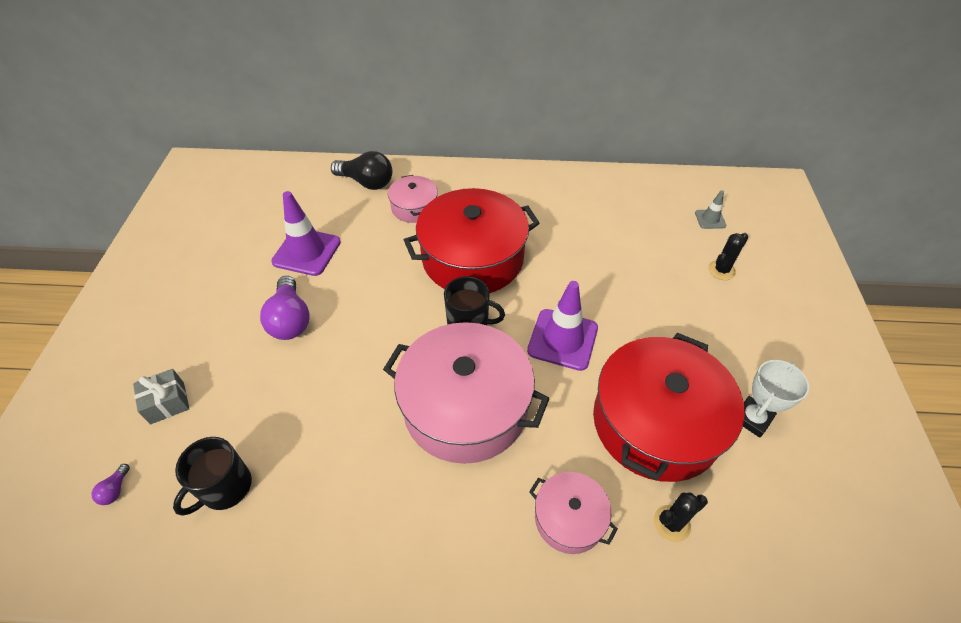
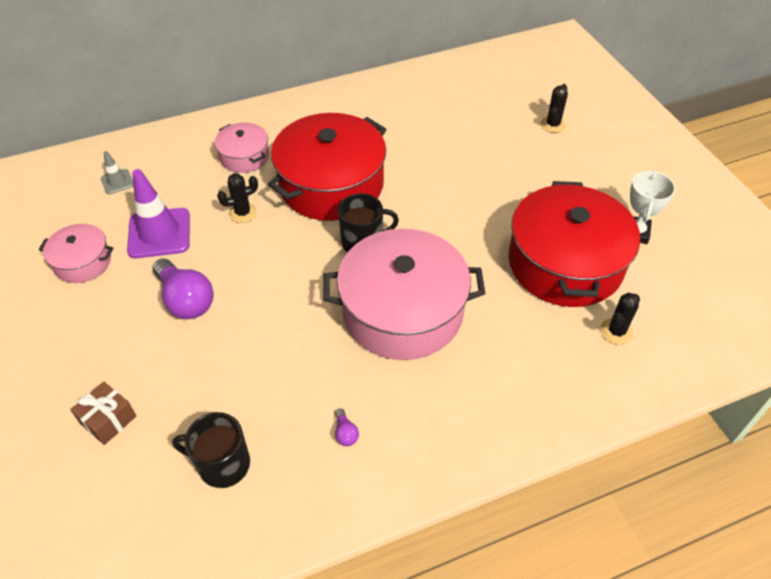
camera: 25 degrees left, 0 degrees up
purple light bulb [92,464,130,505] -> purple light bulb moved to [335,409,359,446]
grey gift [133,369,189,424] -> brown gift [70,381,137,445]
black mug [173,437,252,516] -> black mug turned 90 degrees clockwise [172,412,250,488]
black light bulb [331,151,392,190] -> none
purple traffic cone [527,281,598,371] -> none
pink pot [529,472,618,554] -> pink pot moved to [38,224,113,283]
grey traffic cone [695,190,726,229] -> grey traffic cone moved to [101,151,133,194]
none -> black cactus [217,173,258,223]

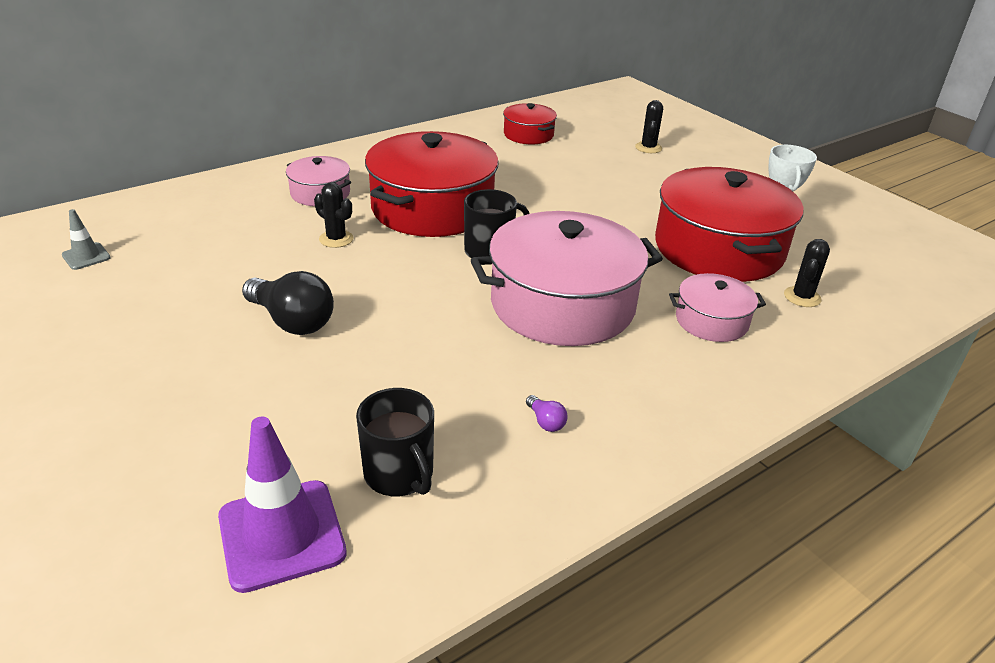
camera: 15 degrees left, 15 degrees down
pink pot [38,224,113,283] -> pink pot moved to [669,273,766,342]
brown gift [70,381,137,445] -> none
grey traffic cone [101,151,133,194] -> grey traffic cone moved to [62,209,111,270]
purple traffic cone [127,169,190,258] -> purple traffic cone moved to [218,417,347,593]
purple light bulb [153,259,214,319] -> black light bulb [242,271,334,335]
black mug [172,412,250,488] -> black mug turned 120 degrees counterclockwise [356,388,434,496]
black cactus [217,173,258,223] -> black cactus turned 75 degrees clockwise [314,182,354,248]
none -> red pot [503,103,557,144]

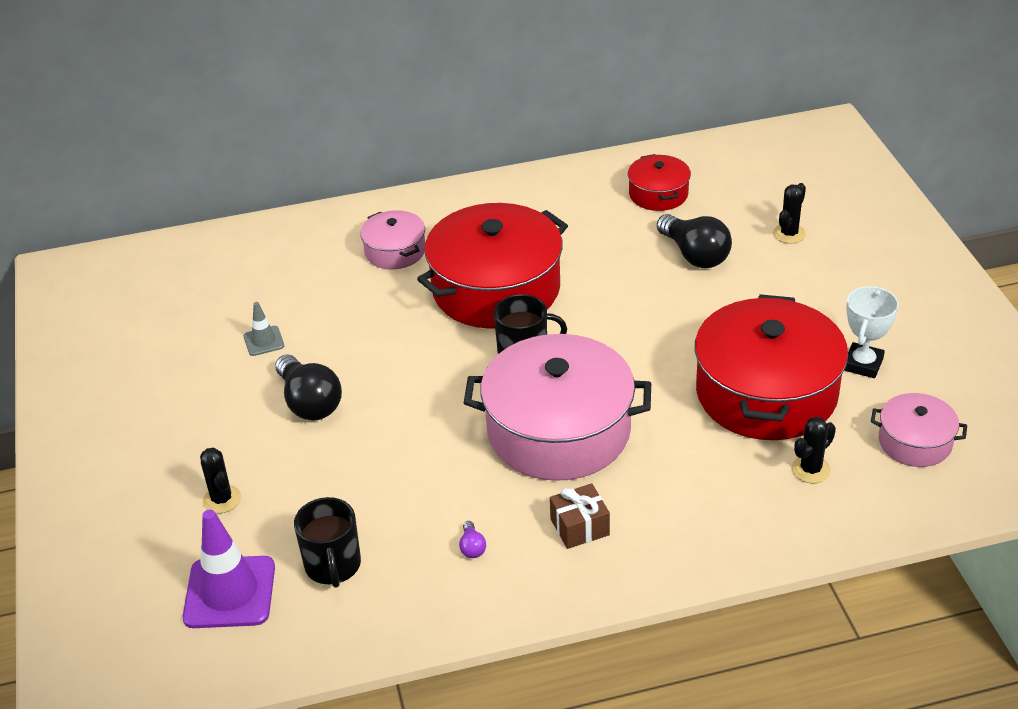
camera: 25 degrees right, 5 degrees up
grey traffic cone [62,209,111,270] -> grey traffic cone moved to [244,302,284,356]
black cactus [314,182,354,248] -> black cactus moved to [200,447,241,514]
pink pot [669,273,766,342] -> pink pot moved to [871,393,967,467]
none -> brown gift [550,483,610,549]
none -> black light bulb [657,214,732,268]

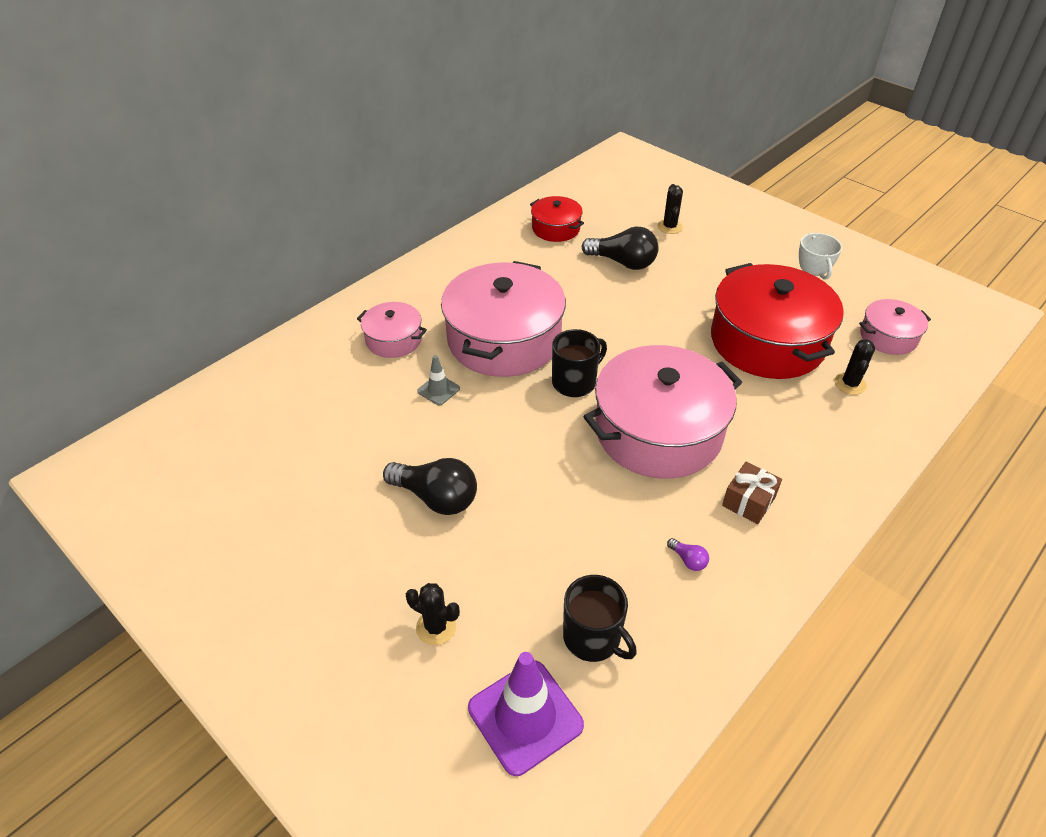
camera: 35 degrees left, 5 degrees up
grey traffic cone [244,302,284,356] -> grey traffic cone moved to [417,355,460,405]
red pot [417,203,568,329] -> pink pot [441,261,566,377]

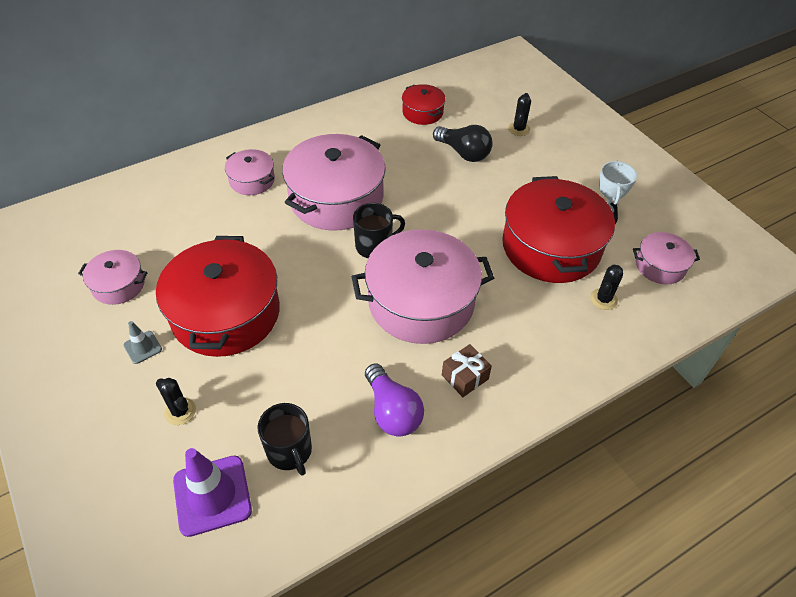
camera: 15 degrees right, 5 degrees up
black light bulb [383,458,477,515] -> red pot [156,236,280,357]
grey traffic cone [417,355,460,405] -> grey traffic cone moved to [123,321,162,364]
purple light bulb [667,538,709,571] -> purple light bulb [365,363,424,437], size x2.33
none -> pink pot [78,250,147,305]

